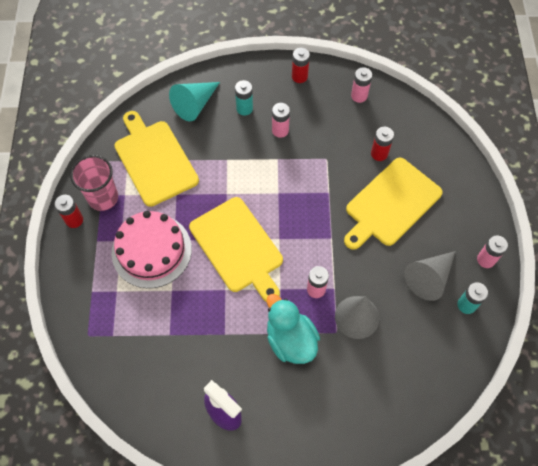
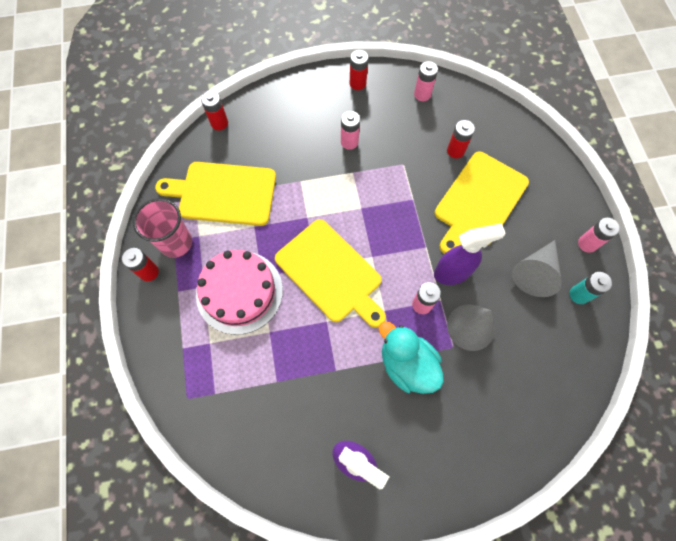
camera: 10 degrees left, 5 degrees up
yellow cutting board [114,111,199,207] -> yellow cutting board turned 45 degrees counterclockwise [155,162,276,226]
turquoise cone [169,82,220,121] -> none
turquoise battery [235,80,253,116] -> none
none -> red battery [201,91,228,130]
none -> purple spray bottle [434,223,506,285]

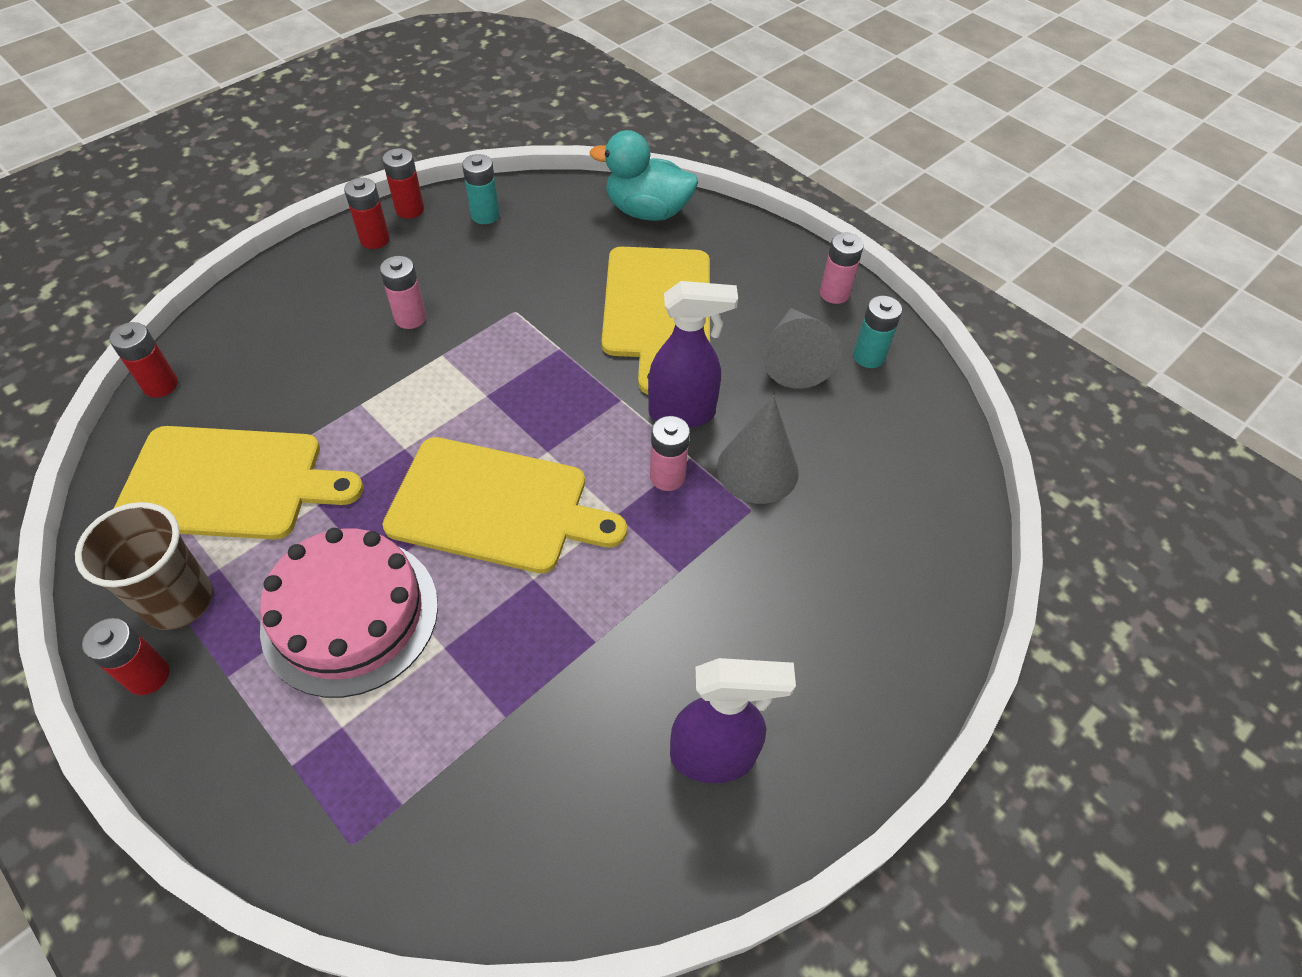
camera: 35 degrees left, 15 degrees down
pink cup [133,198,192,258] -> brown cup [75,502,213,630]
yellow cutting board [155,162,276,226] -> yellow cutting board turned 150 degrees counterclockwise [114,426,363,539]
turquoise duck [379,321,444,394] -> turquoise duck moved to [590,130,698,221]
pink battery [414,61,438,101] -> turquoise battery [462,154,500,224]
purple spray bottle [434,223,506,285] -> purple spray bottle turned 45 degrees clockwise [648,281,738,428]
red battery [447,120,475,159] -> red battery moved to [382,148,424,219]

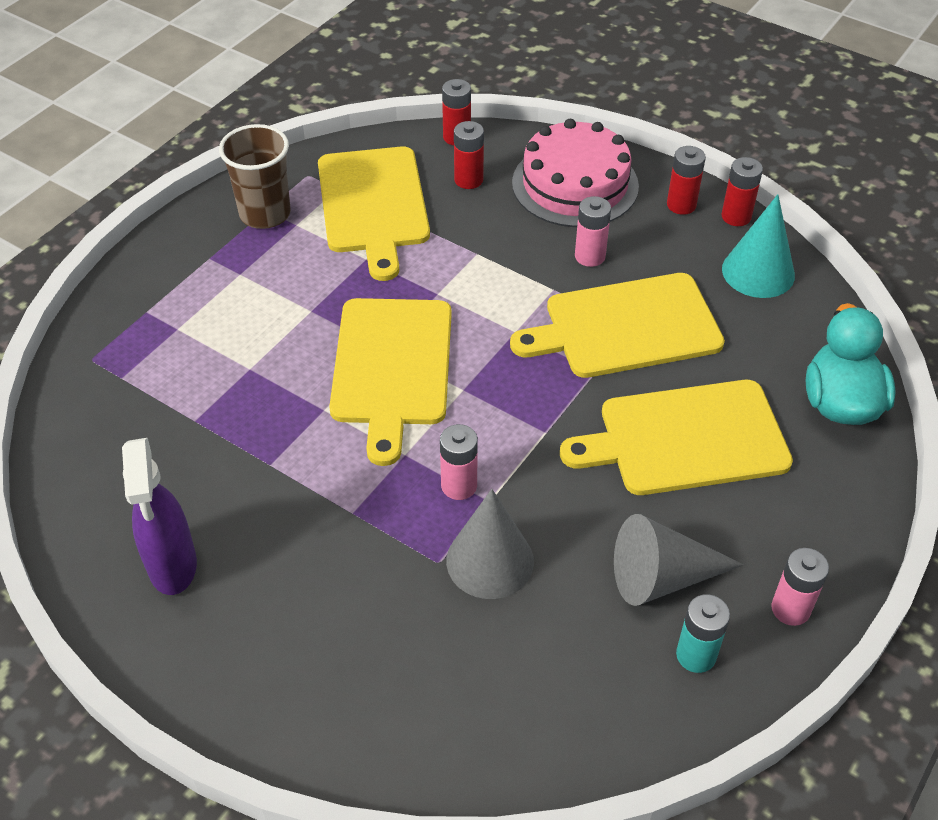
camera: 80 degrees right, 5 degrees down
red battery [82,618,169,695] -> red battery moved to [454,121,484,189]
pink cake [260,528,438,698] -> pink cake moved to [512,119,639,227]
turquoise battery [462,154,500,224] -> turquoise cone [722,194,795,298]
purple spray bottle [648,281,738,428] -> none
none -> yellow cutting board [510,273,725,378]

